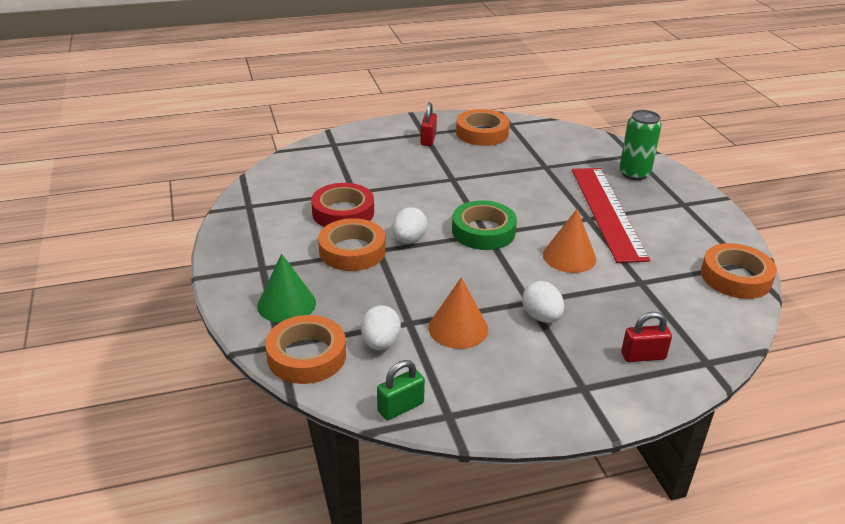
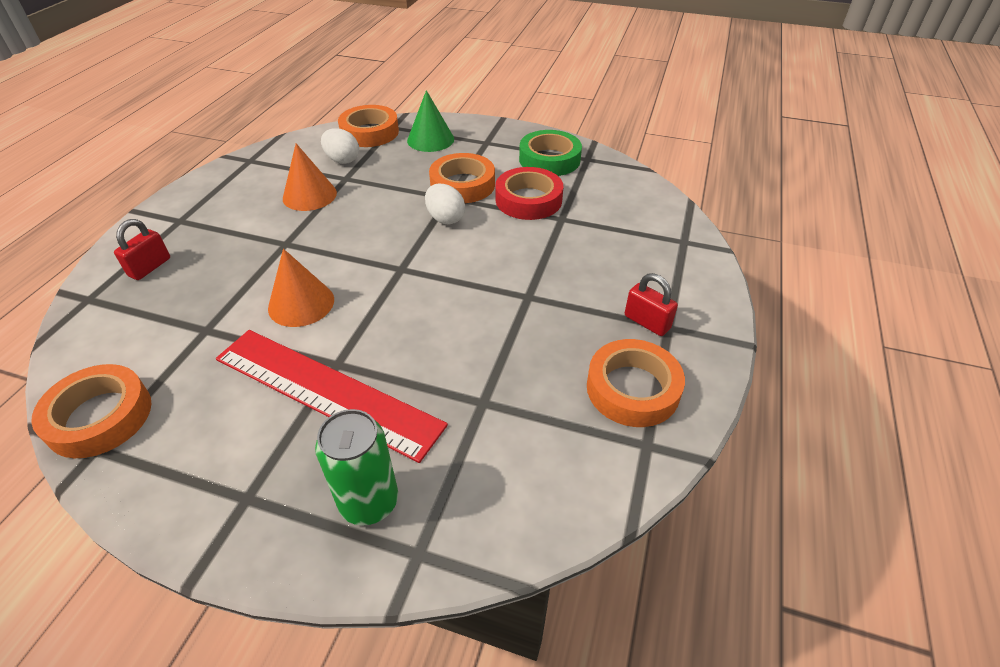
camera: 125 degrees right, 10 degrees up
green padlock [377,360,425,420] -> none
green tape [452,200,517,250] -> green tape moved to [519,130,582,176]
white egg [523,281,564,323] -> none

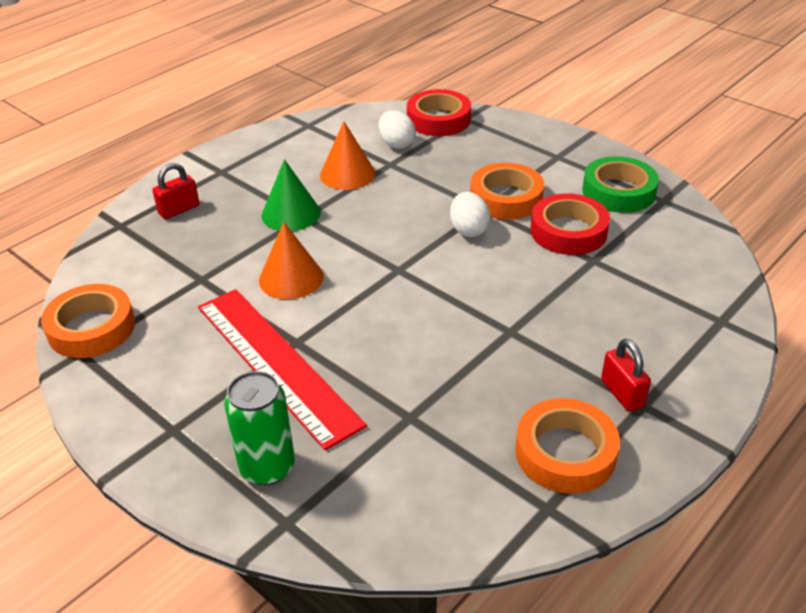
camera: 25 degrees right, 5 degrees down
orange tape [338,105,399,147] -> red tape [407,89,471,136]
green cone [407,90,454,152] -> green cone moved to [262,159,321,231]

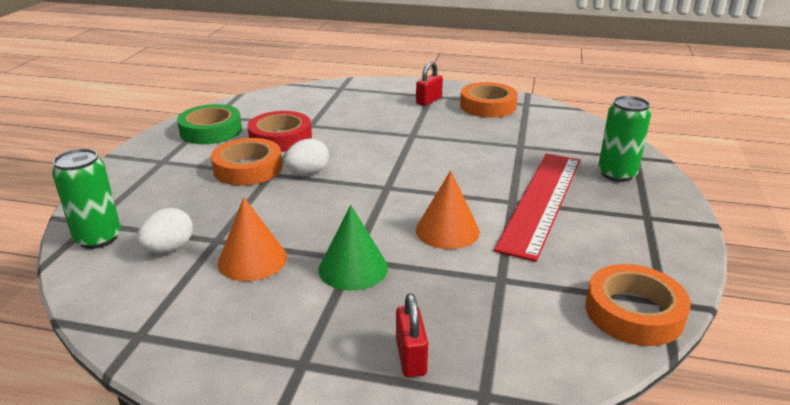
camera: 120 degrees left, 10 degrees down
red padlock [152,163,199,219] -> red padlock turned 60 degrees clockwise [396,293,428,377]
red tape [407,89,471,136] -> green can [52,149,121,249]

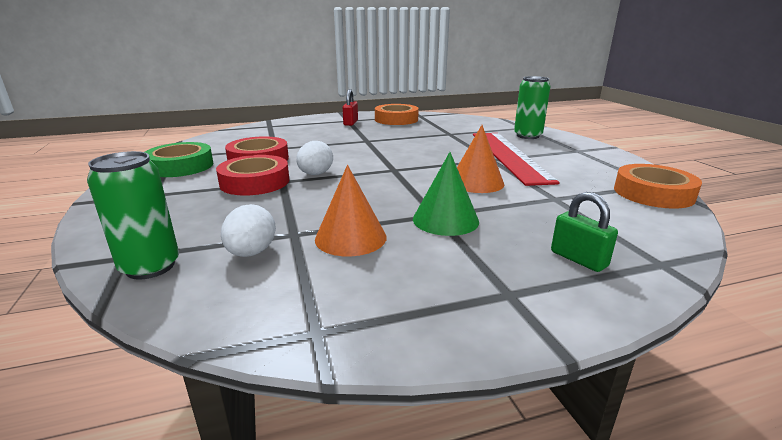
camera: 30 degrees left, 5 degrees down
orange tape [211,138,282,186] -> red tape [216,155,289,196]
red padlock [396,293,428,377] -> green padlock [551,192,618,272]

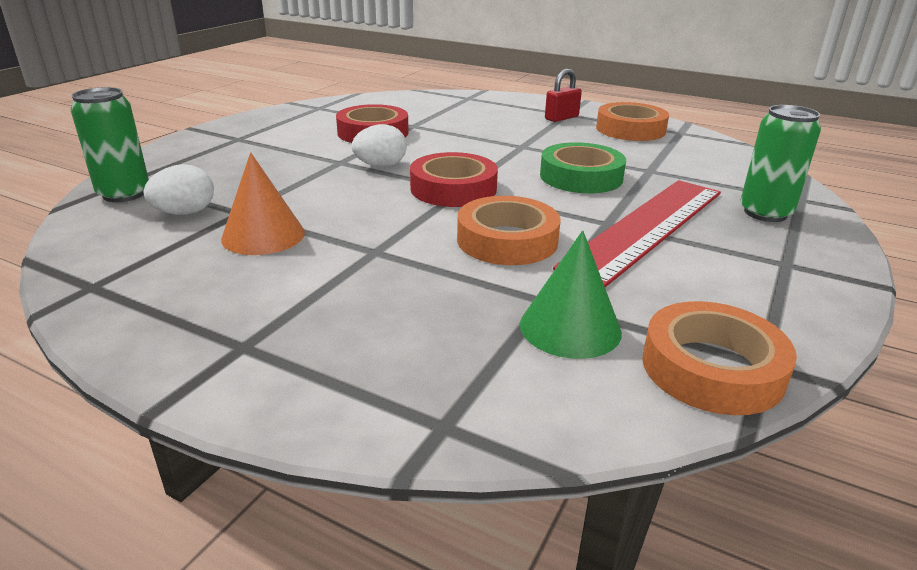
camera: 45 degrees right, 5 degrees up
green tape [145,142,214,177] -> green tape moved to [540,142,626,193]
red tape [216,155,289,196] -> red tape moved to [410,152,498,207]
green cone [413,152,479,236] -> green cone moved to [520,230,622,359]
orange cone [457,125,504,193] -> orange tape [457,196,561,265]
green padlock [551,192,618,272] -> none

